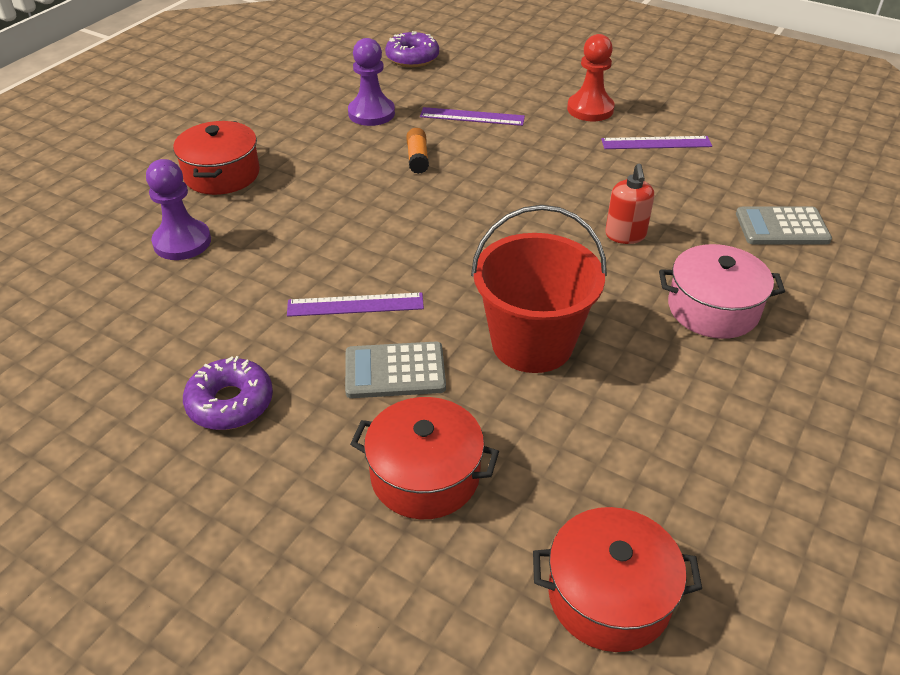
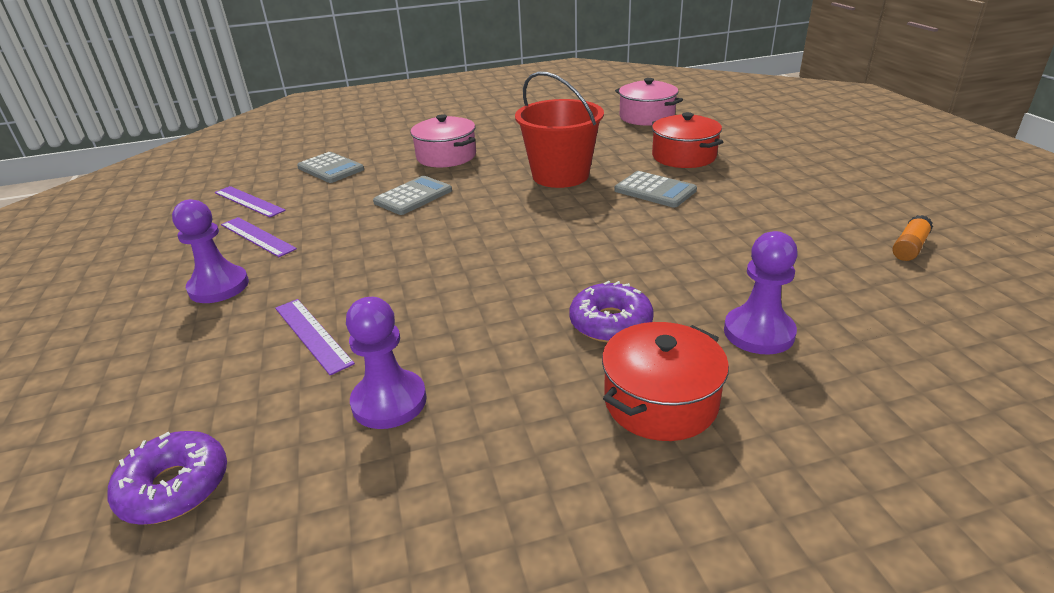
camera: 135 degrees left, 10 degrees down
purple donut [183,356,273,430] -> purple donut moved to [569,280,654,343]
purple ruler [287,293,424,317] -> purple ruler moved to [215,186,286,217]
orange glue stick [406,128,429,174] -> orange glue stick moved to [892,215,933,261]
red pot [533,507,702,652] -> pink pot [615,78,683,126]
red pawn [567,34,615,121] -> purple pawn [172,199,249,303]
red soap dispenser [605,164,654,244] -> grey calculator [373,176,452,215]

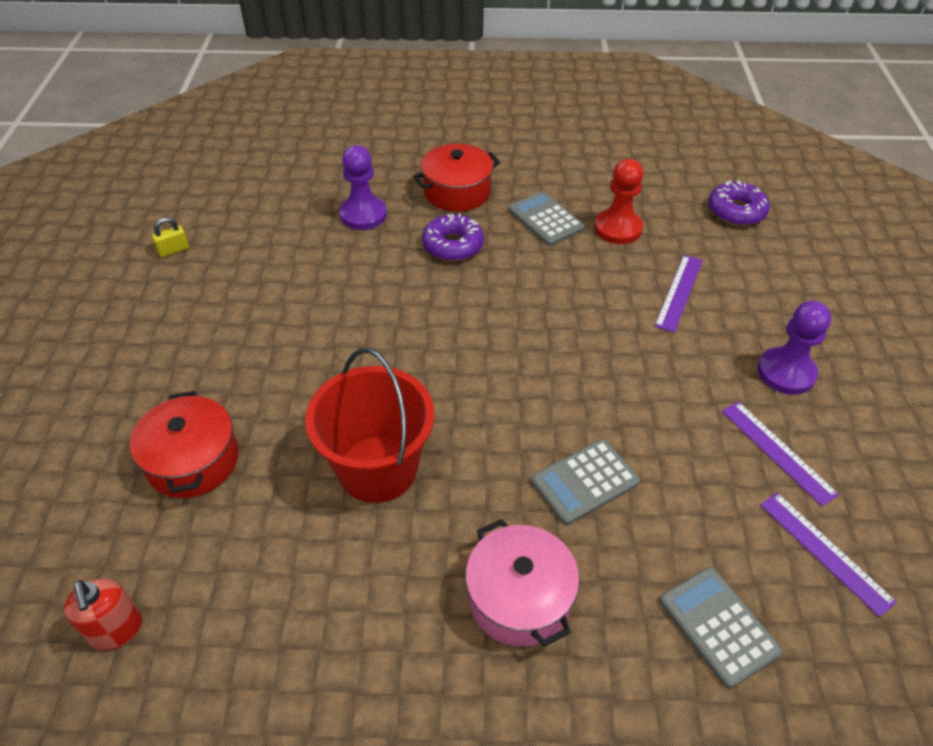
camera: 165 degrees left, 15 degrees up
purple ruler [275,299,355,376] -> purple ruler turned 45 degrees clockwise [654,255,703,333]
purple pawn [346,297,427,429] -> red pawn [594,159,644,244]
grey calculator [614,171,697,208] -> grey calculator moved to [508,191,585,246]
pink pot [615,78,683,126] -> red soap dispenser [64,579,142,650]
orange glue stick [892,215,933,261] -> yellow padlock [152,217,189,257]

